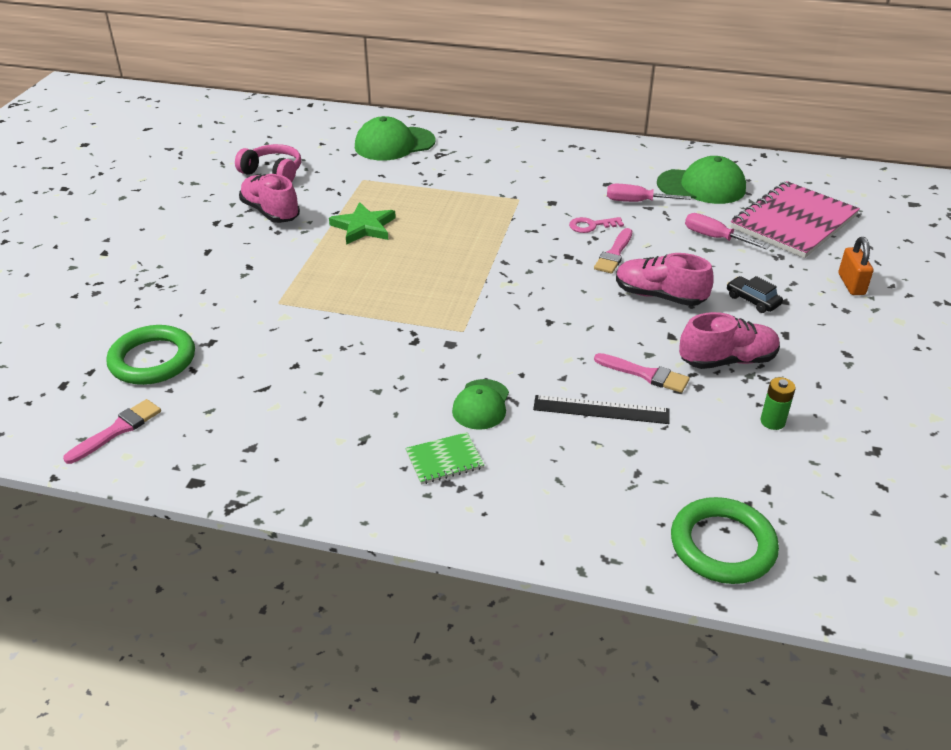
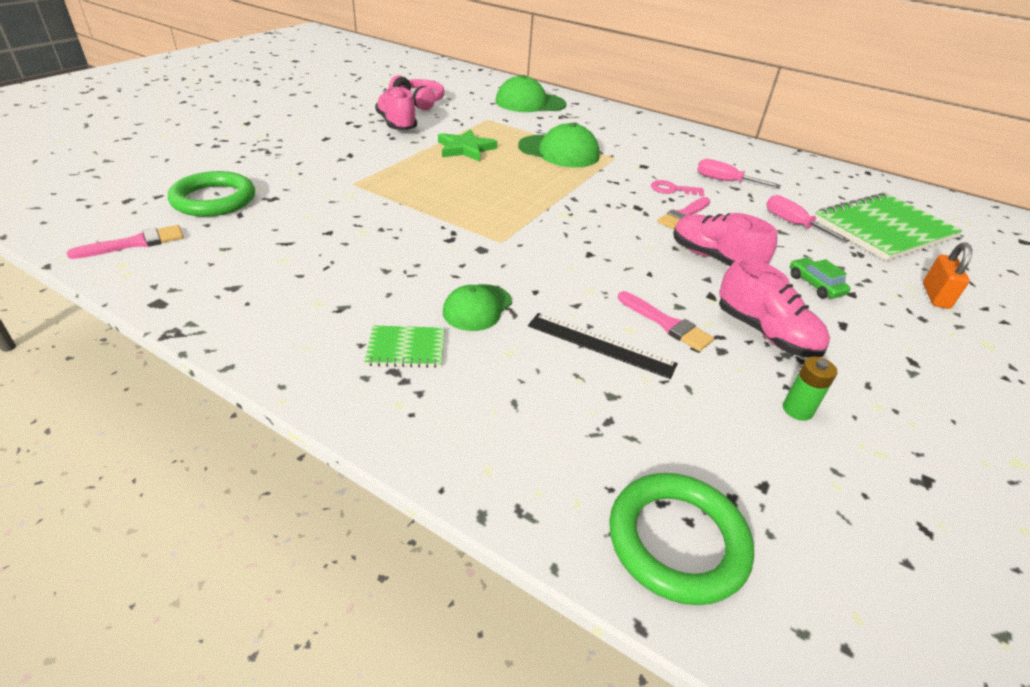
camera: 15 degrees right, 0 degrees up
green cap [657,156,746,204] -> green cap moved to [518,123,600,167]
pink shoe [679,312,780,369] -> pink shoe turned 45 degrees clockwise [719,258,830,357]
black car [727,276,783,313] -> green car [790,258,851,299]
pink notebook [731,181,860,258] -> green notebook [815,192,963,261]

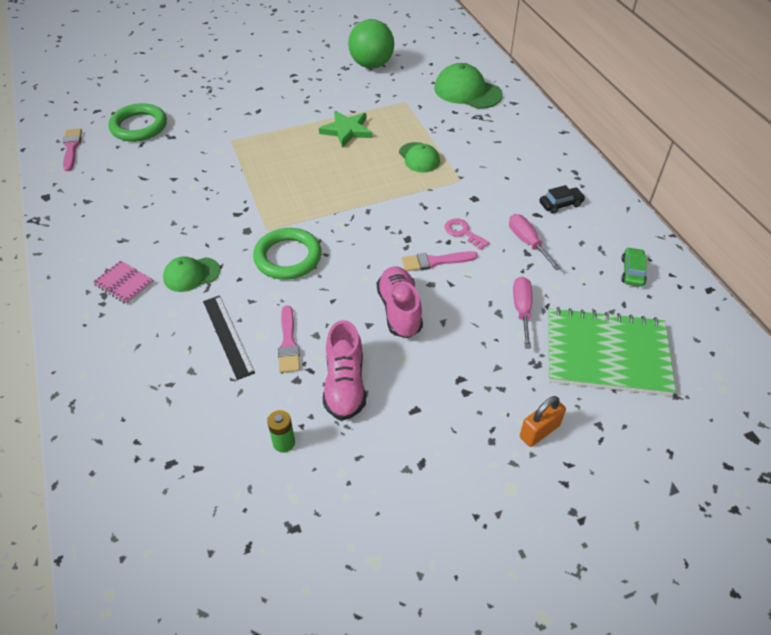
camera: 40 degrees right, 10 degrees up
pink brush [67,225,184,259] -> pink brush turned 105 degrees counterclockwise [63,129,82,171]
green notebook [364,326,445,368] -> pink notebook [93,261,154,305]
pink shoe [375,86,417,130] -> none
pink headphones [389,75,445,110] -> green ball [348,19,394,68]
green cap [518,123,600,167] -> green cap [399,142,440,173], size x0.62
green ring [609,473,754,605] -> green ring moved to [253,228,322,280]
green car [790,258,851,299] -> green car moved to [621,247,647,287]
none -> black car [539,185,585,214]

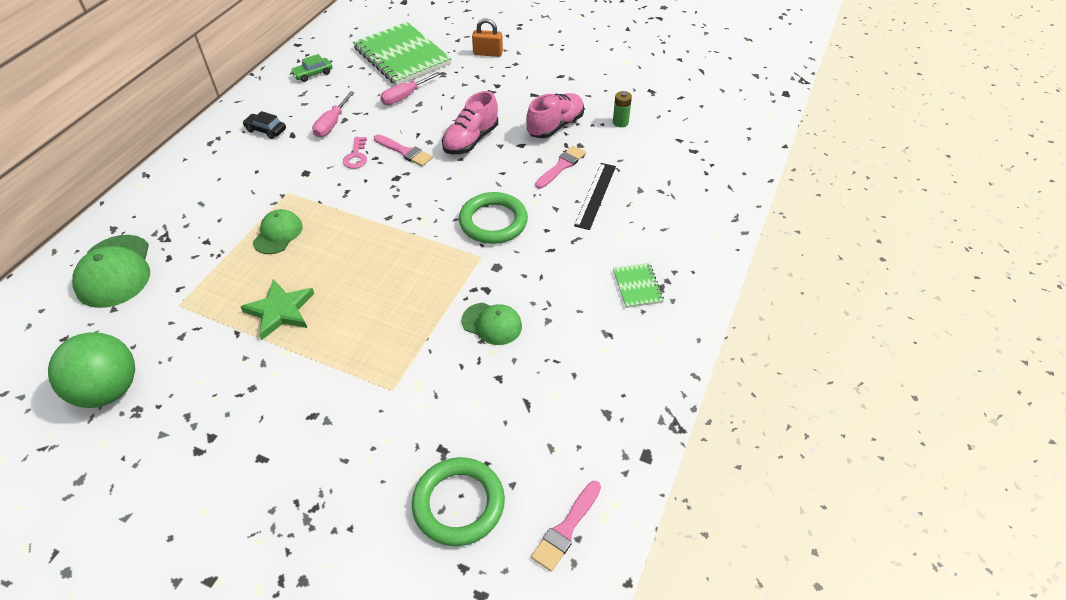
camera: 135 degrees left, 0 degrees up
pink notebook [93,261,154,305] -> green notebook [613,263,664,308]
green cap [163,256,220,292] -> green cap moved to [461,303,522,345]

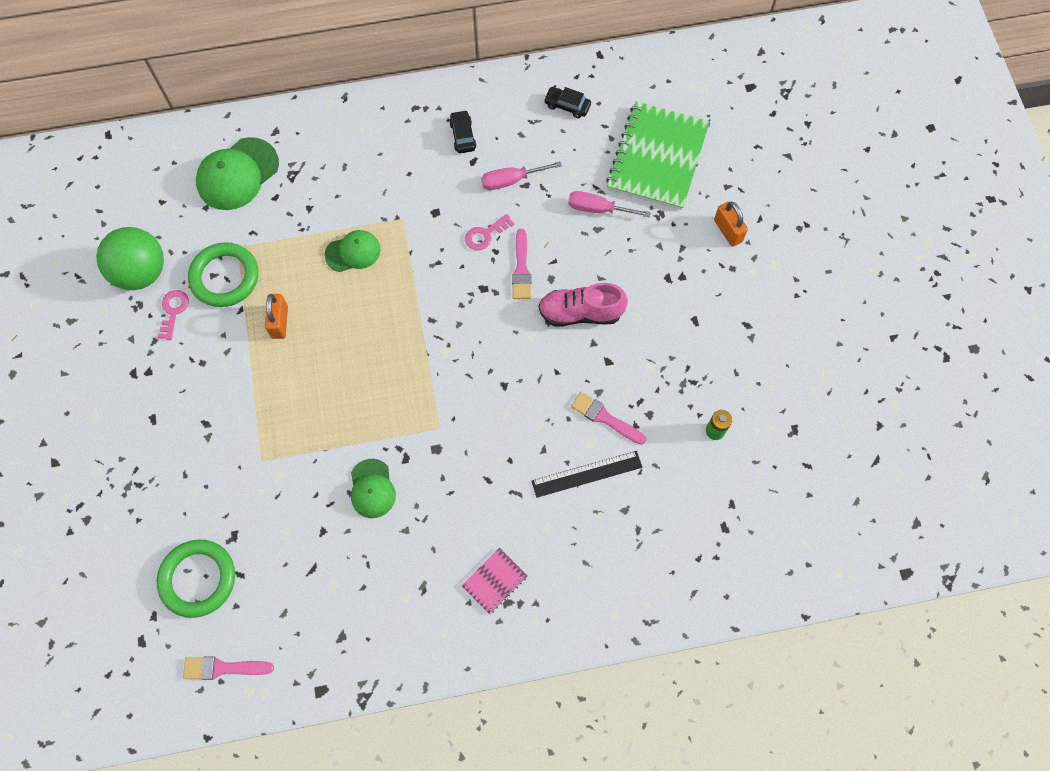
camera: 55 degrees right, 20 degrees up
green star [240,279,314,340] -> orange padlock [265,294,288,339]
green car [291,54,332,82] -> black car [544,87,591,118]
green ring [459,192,528,244] -> green ring moved to [188,242,258,307]
pink shoe [526,93,584,138] -> none
pink brush [535,146,586,189] -> pink brush turned 150 degrees counterclockwise [571,392,646,445]
green notebook [613,263,664,308] -> pink notebook [462,548,528,615]
none -> pink key [157,290,189,340]

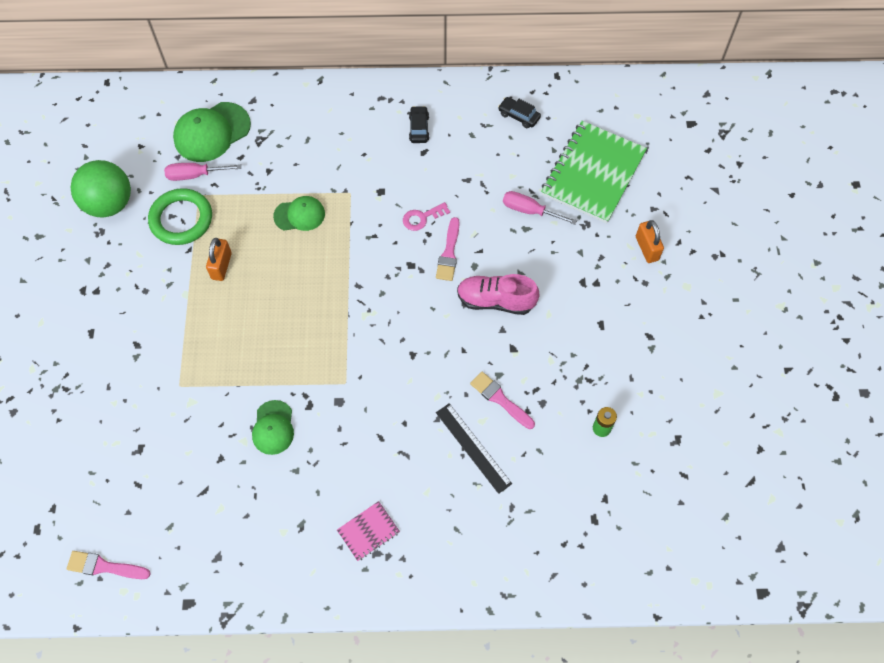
camera: 10 degrees right, 5 degrees down
pink key [157,290,189,340] -> none
green ring [157,540,235,618] -> none
pink screwdriver [481,161,562,190] -> pink screwdriver moved to [164,163,241,181]
black ruler [531,451,642,498] -> black ruler turned 60 degrees clockwise [436,403,512,494]

